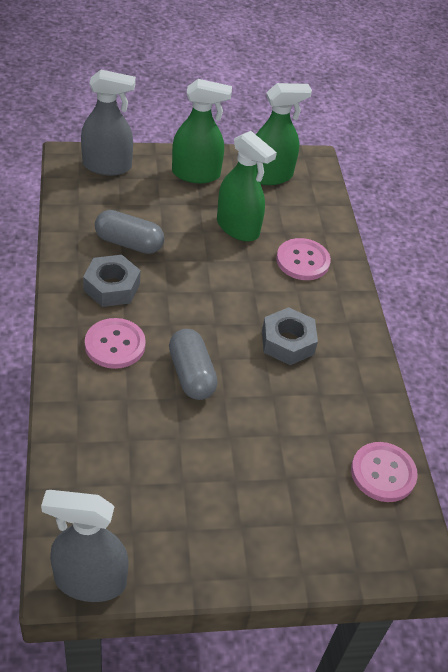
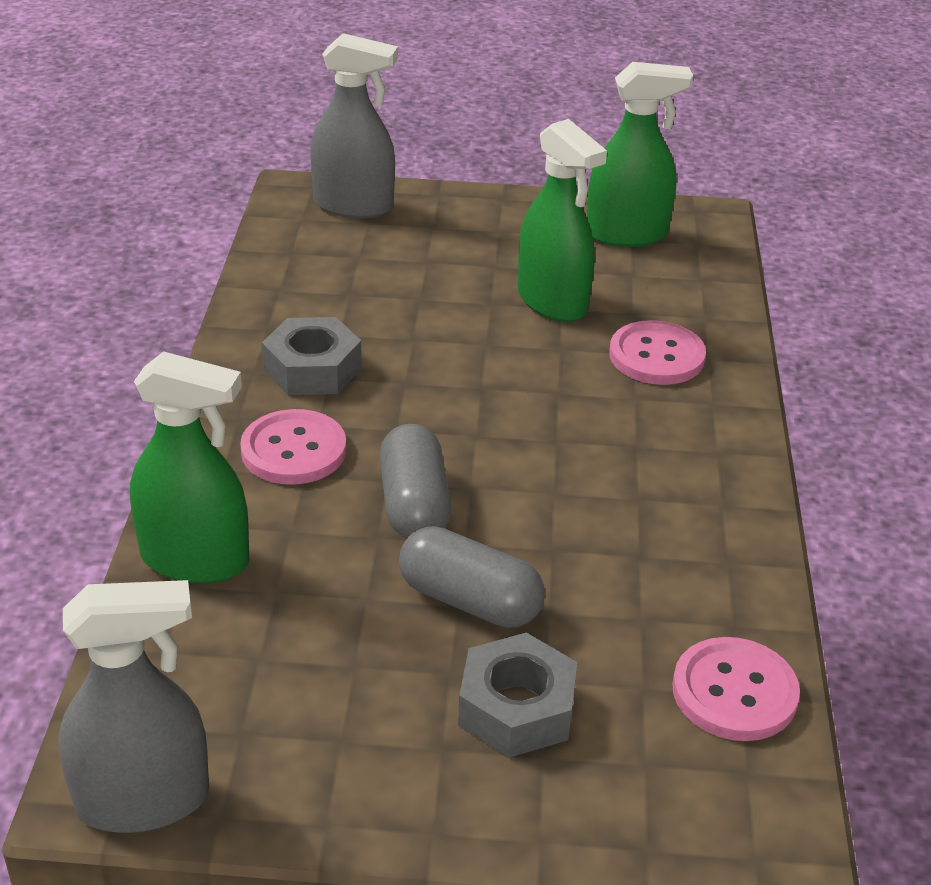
camera: 15 degrees right, 10 degrees down
grey spray bottle [41,490,129,602] -> grey spray bottle turned 150 degrees clockwise [58,580,209,833]
grey capsule [95,210,164,254] -> grey capsule moved to [399,526,545,628]
green spray bottle [172,79,232,183] -> green spray bottle moved to [130,351,249,583]
grey nut [262,307,318,365] -> grey nut moved to [458,633,577,758]

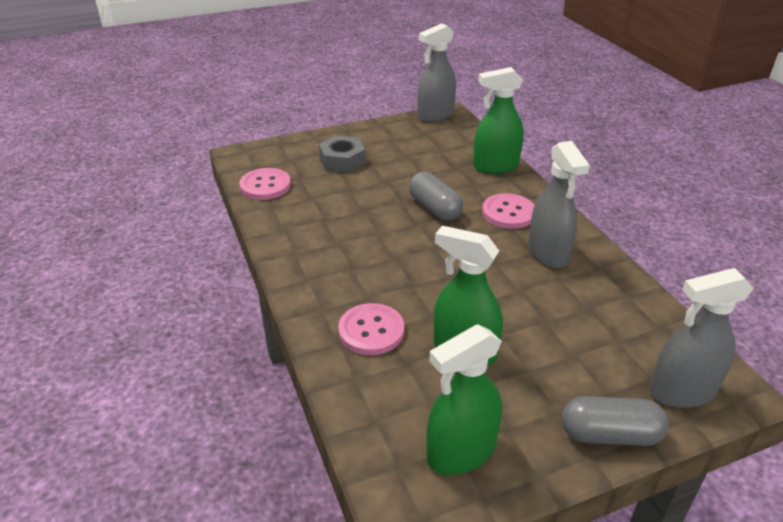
camera: 155 degrees right, 0 degrees up
grey nut [262,317,362,395] -> grey spray bottle [528,141,590,268]
grey capsule [399,526,545,628] -> grey capsule moved to [562,396,669,446]

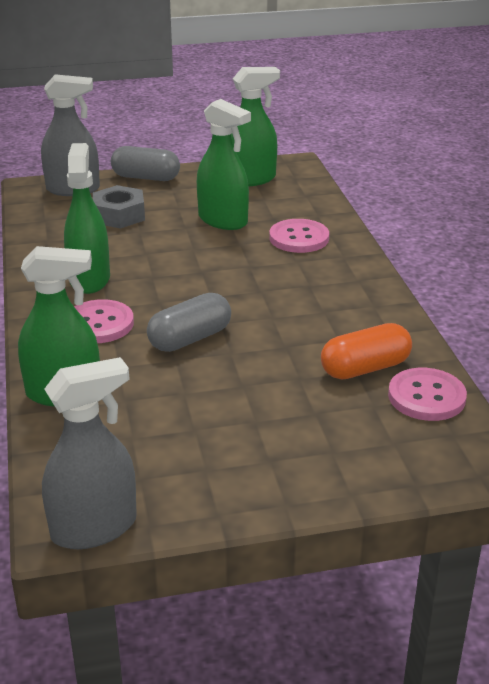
camera: 170 degrees left, 5 degrees down
grey nut [319,136,366,173] -> grey nut moved to [93,185,145,229]
grey capsule [409,172,463,221] -> grey capsule turned 75 degrees clockwise [147,293,231,352]
grey spray bottle [528,141,590,268] -> green spray bottle [64,143,110,294]
none -> orange capsule [321,323,412,379]

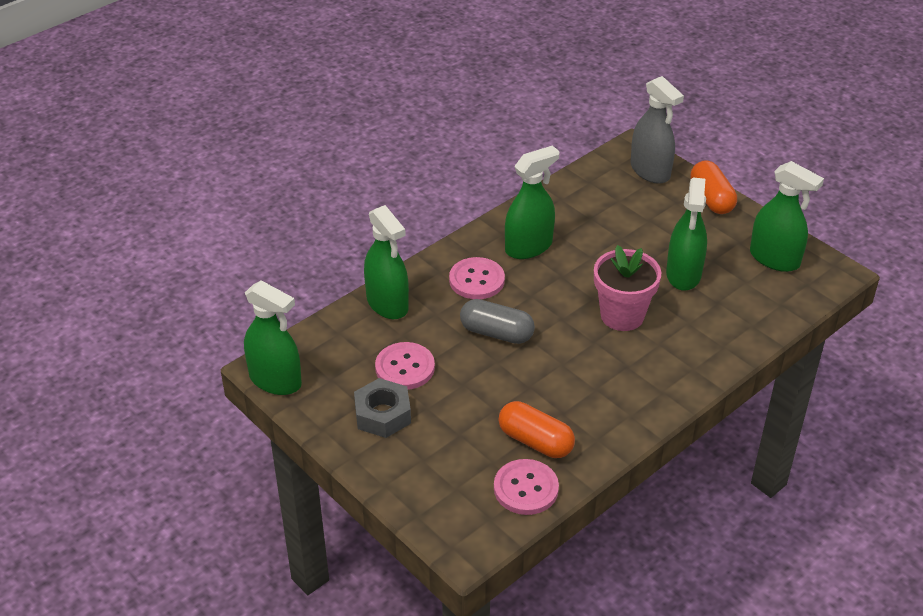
camera: 60 degrees right, 10 degrees up
grey spray bottle [42,357,137,549] -> green spray bottle [244,280,302,395]
grey nut [93,185,145,229] -> grey nut moved to [354,378,411,438]
grey capsule [111,146,180,181] -> orange capsule [691,160,737,214]
pink button [269,219,329,253] -> pink button moved to [375,342,435,390]
none -> pink flower pot [594,245,661,331]

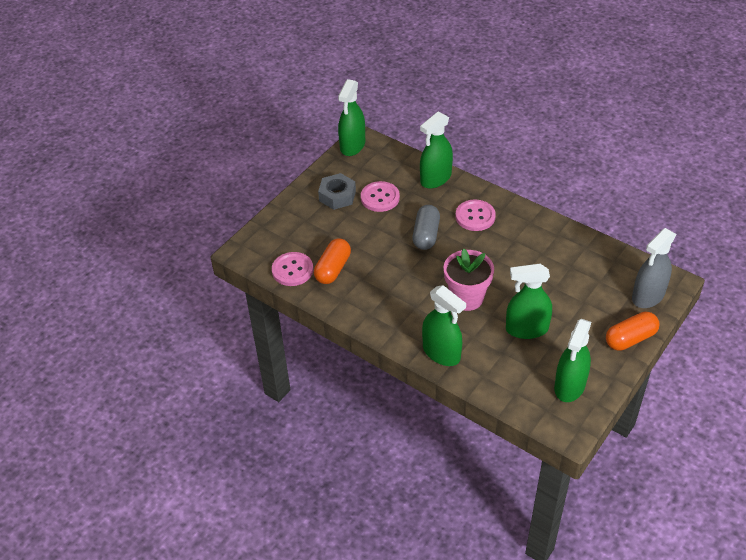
camera: 80 degrees right, 5 degrees up
green spray bottle [505,145,560,259] -> green spray bottle moved to [422,285,466,366]

